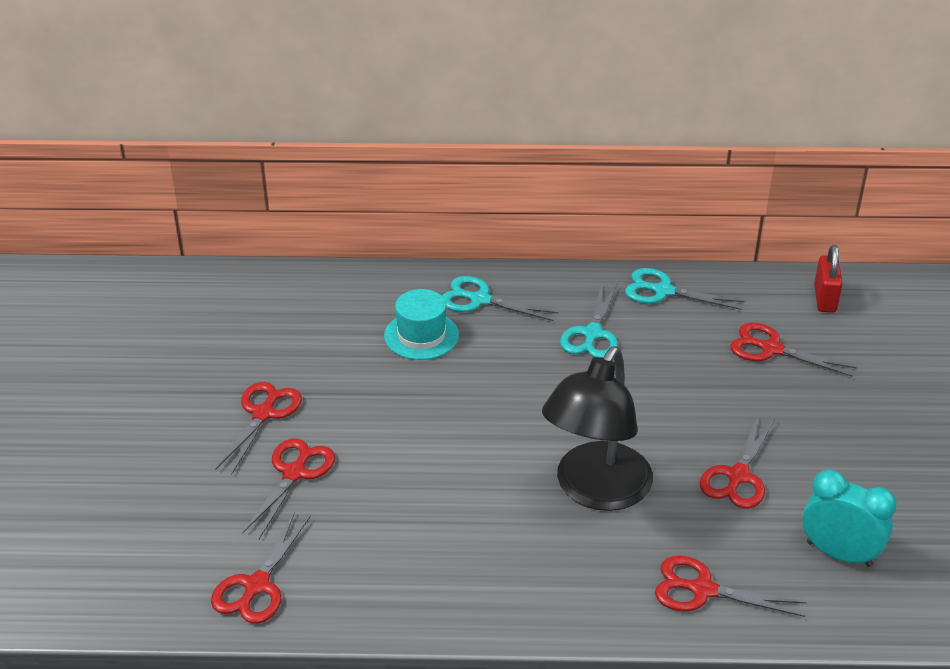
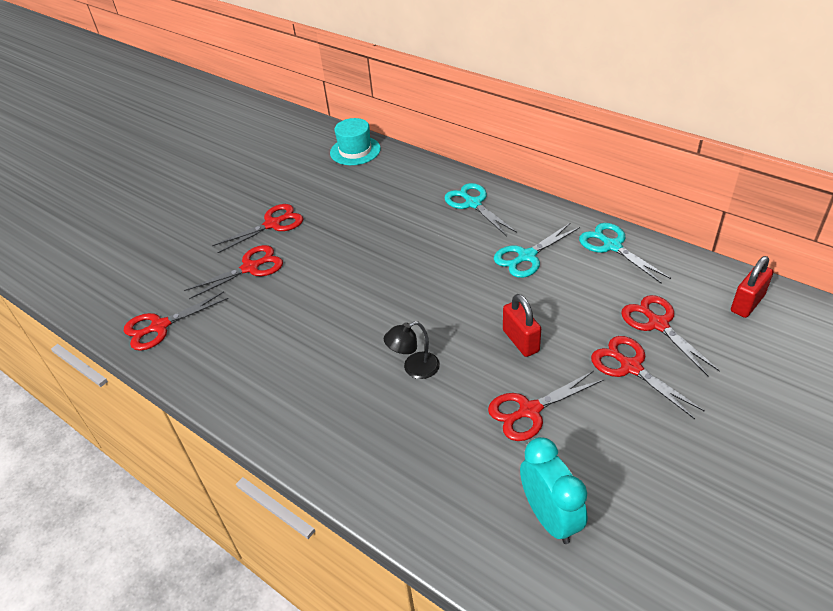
camera: 40 degrees right, 5 degrees up
turquoise hat [384,289,459,360] -> turquoise hat moved to [330,118,381,165]
black lamp [542,346,653,511] -> black lamp [384,321,440,379], size x0.44
red scissors [655,556,807,617] -> red scissors moved to [591,336,705,419]
none -> red padlock [503,294,541,357]

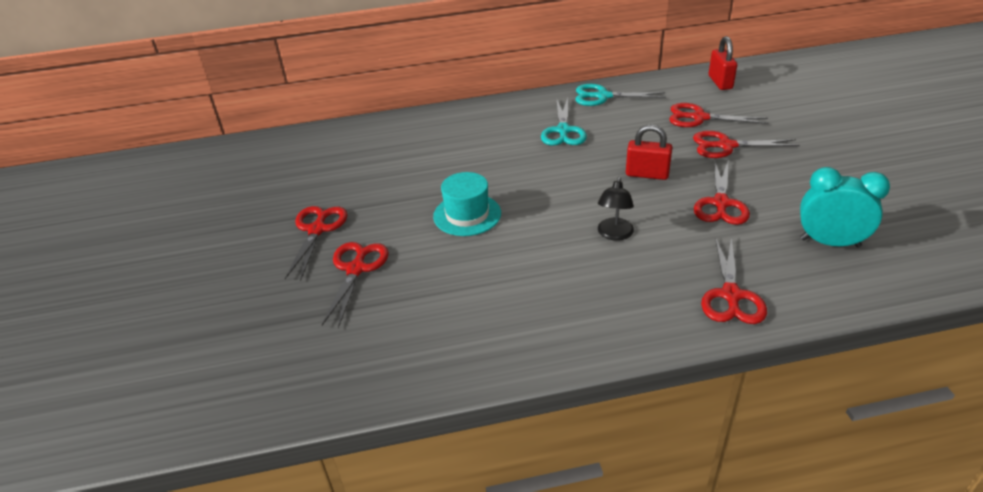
camera: 50 degrees left, 5 degrees down
red scissors [124,291,229,351] -> red scissors moved to [701,237,767,324]
turquoise hat [330,118,381,165] -> turquoise hat moved to [433,172,501,236]
turquoise scissors [444,183,517,236] -> none

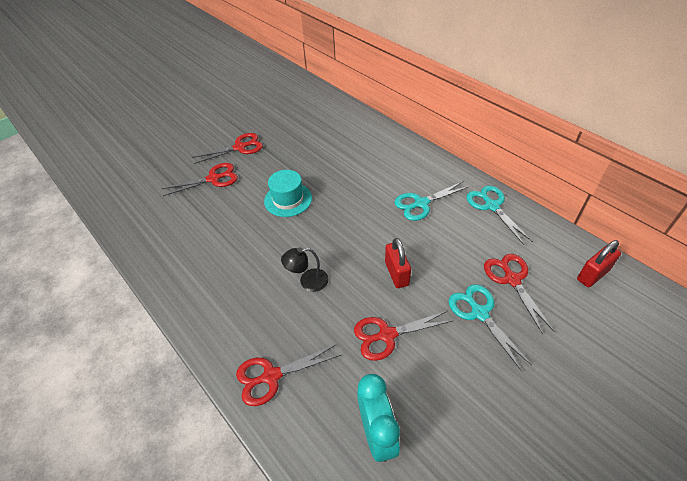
camera: 60 degrees right, 10 degrees up
red scissors [693,131,800,158] -> turquoise scissors [449,284,532,371]

